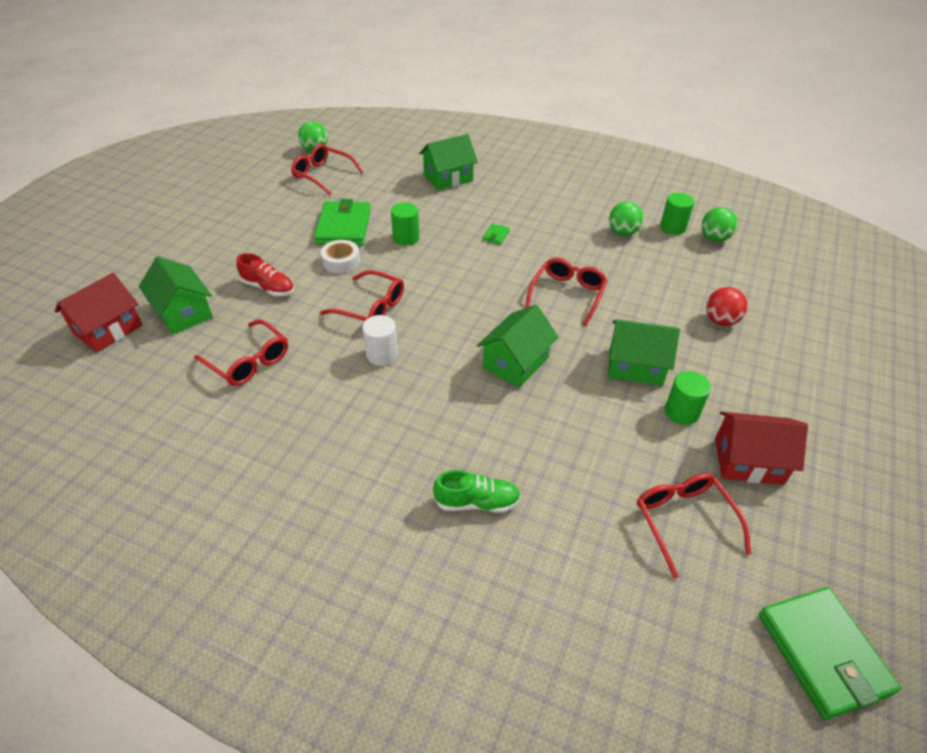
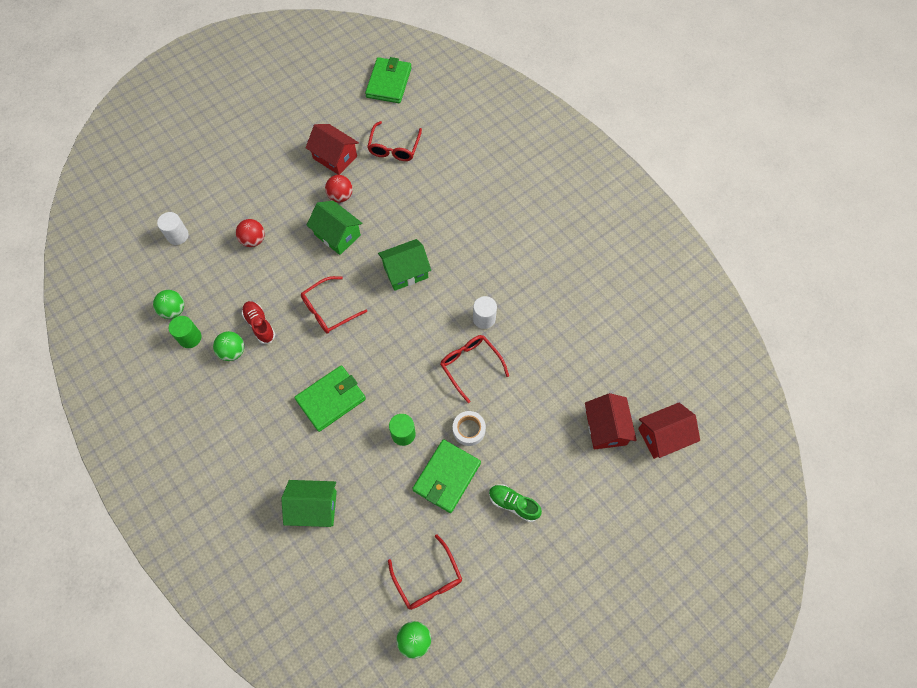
camera: 150 degrees left, 20 degrees up
green house [139,256,213,334] -> red house [585,393,637,450]
red glasses [194,319,288,386] -> none
red shoe [236,253,294,296] -> red shoe moved to [242,301,275,344]
green shoe [433,470,521,513] -> green shoe moved to [489,484,542,522]
green wallet [483,223,510,245] -> green wallet [294,365,366,432], size x2.43
green cylinder [665,371,711,425] -> red ball [325,175,353,203]
none -> white cylinder [157,212,189,245]

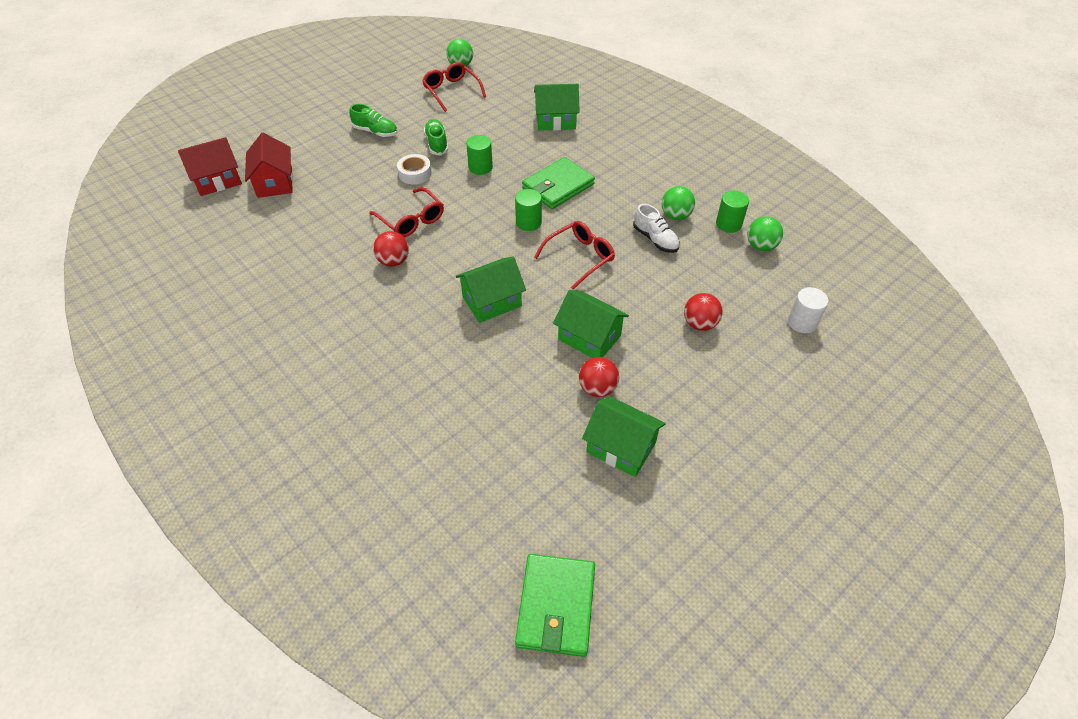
camera: 175 degrees right, 15 degrees down
red shoe [242,301,275,344] -> white shoe [633,204,680,253]
red house [305,124,359,175] -> green house [582,396,666,477]
red glasses [367,121,422,161] -> none
green wallet [412,439,481,513] -> green shoe [424,119,448,156]
white cylinder [473,296,497,329] -> red ball [373,231,409,266]
none -> green cylinder [515,189,542,231]

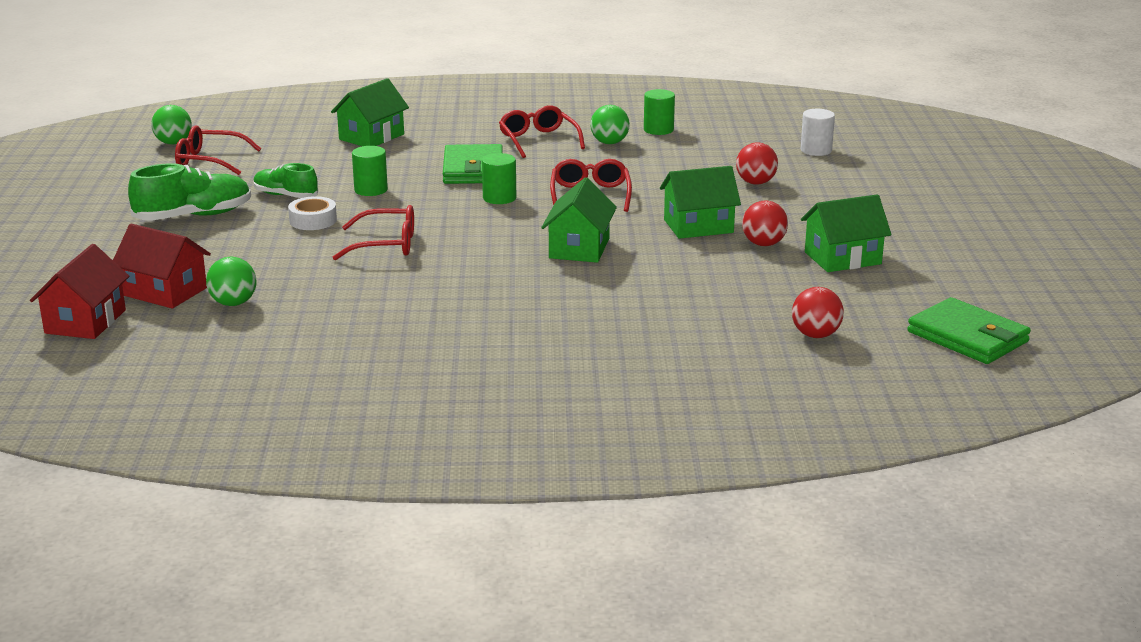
camera: 50 degrees left, 25 degrees down
green shoe [349,104,398,137] -> green shoe [128,163,251,221], size x1.55
red ball [373,231,409,266] -> red ball moved to [792,287,844,338]
white shoe [633,204,680,253] -> none
green ball [747,216,783,251] -> green ball moved to [206,257,256,306]
none -> red glasses [499,106,585,158]

